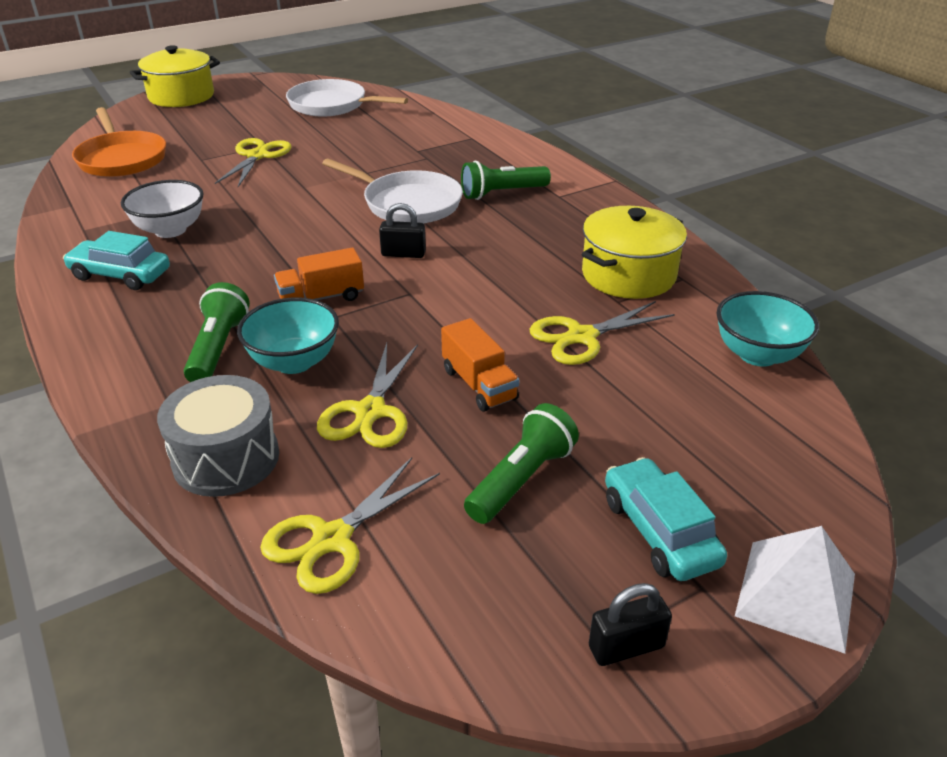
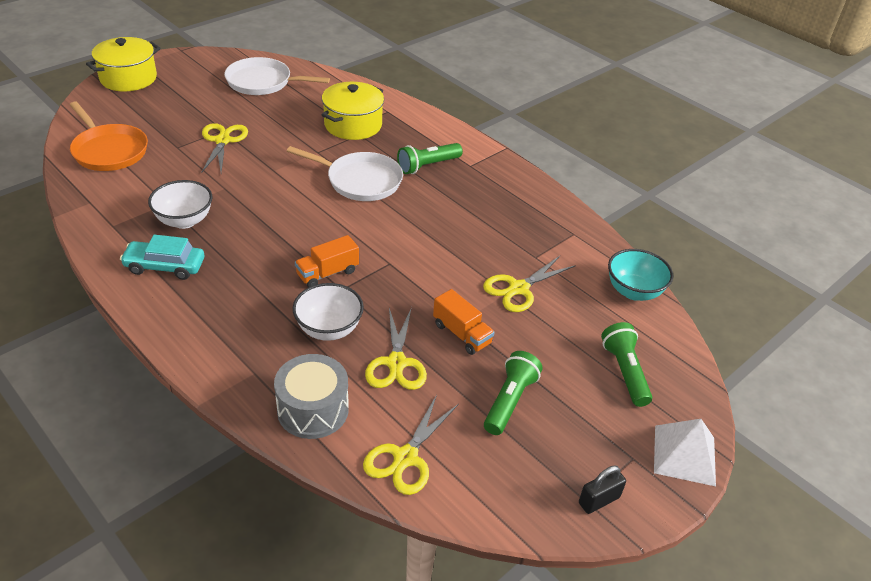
camera: 15 degrees left, 5 degrees up
green flashlight [184,282,250,382] -> green flashlight moved to [601,322,652,407]
turquoise bowl [237,298,339,374] -> white bowl [293,283,364,341]
black padlock [379,203,426,258] -> none
yellow pot [581,206,687,299] -> yellow pot moved to [322,82,384,140]
turquoise car [605,457,727,581] -> none

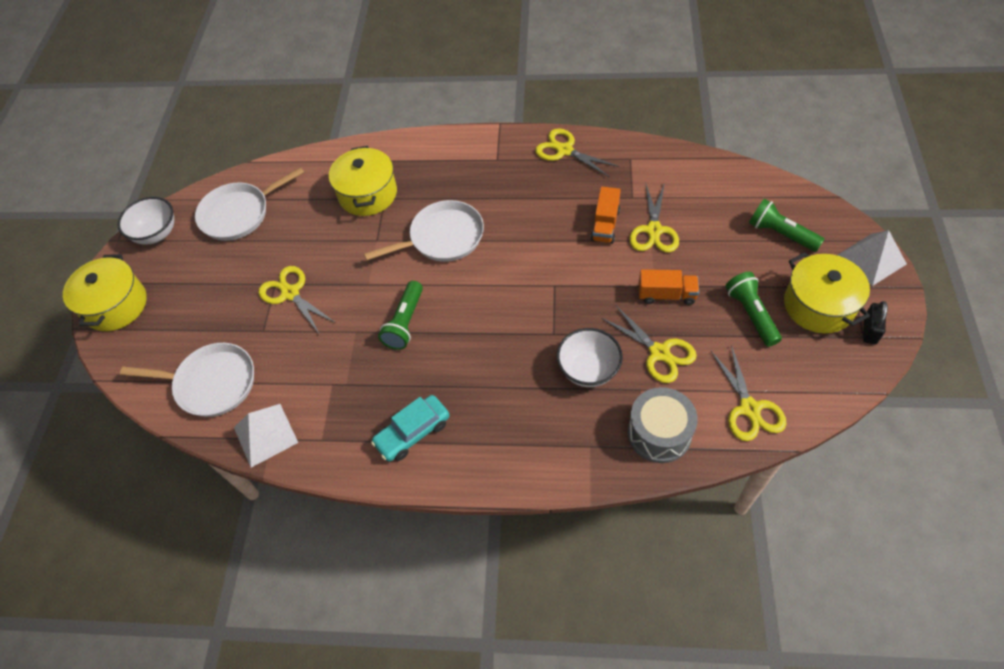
camera: 35 degrees left, 15 degrees up
orange pan [70,102,148,171] -> white pan [120,343,254,417]
white bowl [148,180,212,229] -> white bowl moved to [117,197,174,245]
orange truck [295,235,359,287] -> orange truck moved to [591,187,621,244]
green flashlight [397,143,463,174] -> green flashlight moved to [378,281,423,350]
turquoise bowl [608,249,673,301] -> none
none -> white pyramid [234,404,298,467]
none -> yellow scissors [535,128,619,177]
none -> yellow pot [784,252,870,333]

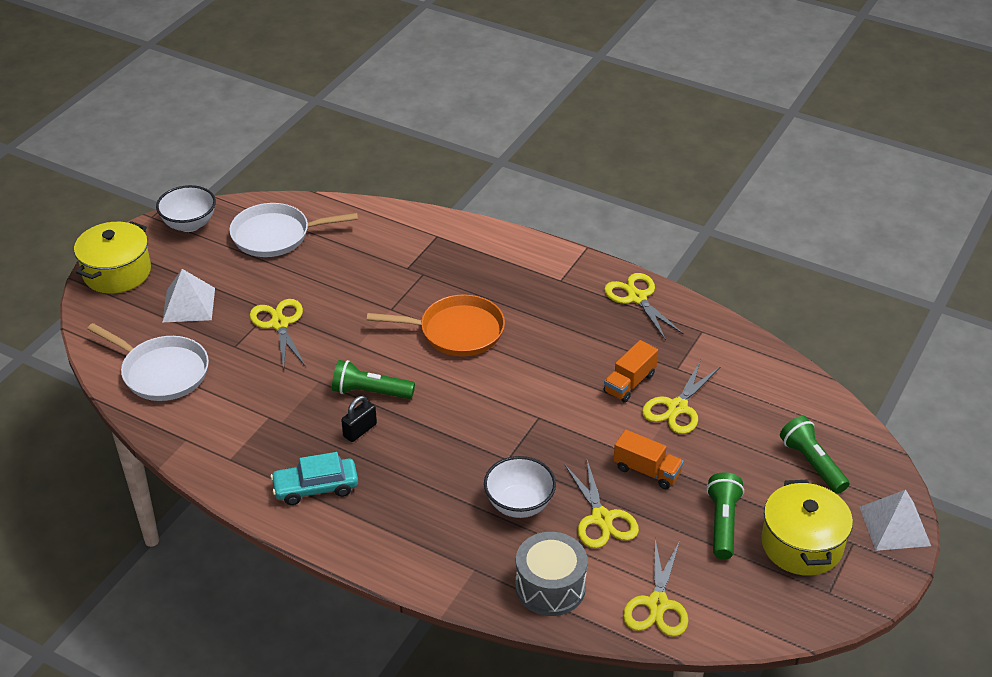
camera: 20 degrees right, 15 degrees down
white pyramid [234,404,298,467] -> white pyramid moved to [162,269,215,322]
yellow pot [329,146,397,216] -> none
white pan [364,200,484,262] -> orange pan [367,294,505,356]
green flashlight [378,281,423,350] -> green flashlight turned 60 degrees clockwise [332,360,415,399]
black padlock [863,301,888,344] -> black padlock moved to [341,396,377,442]

